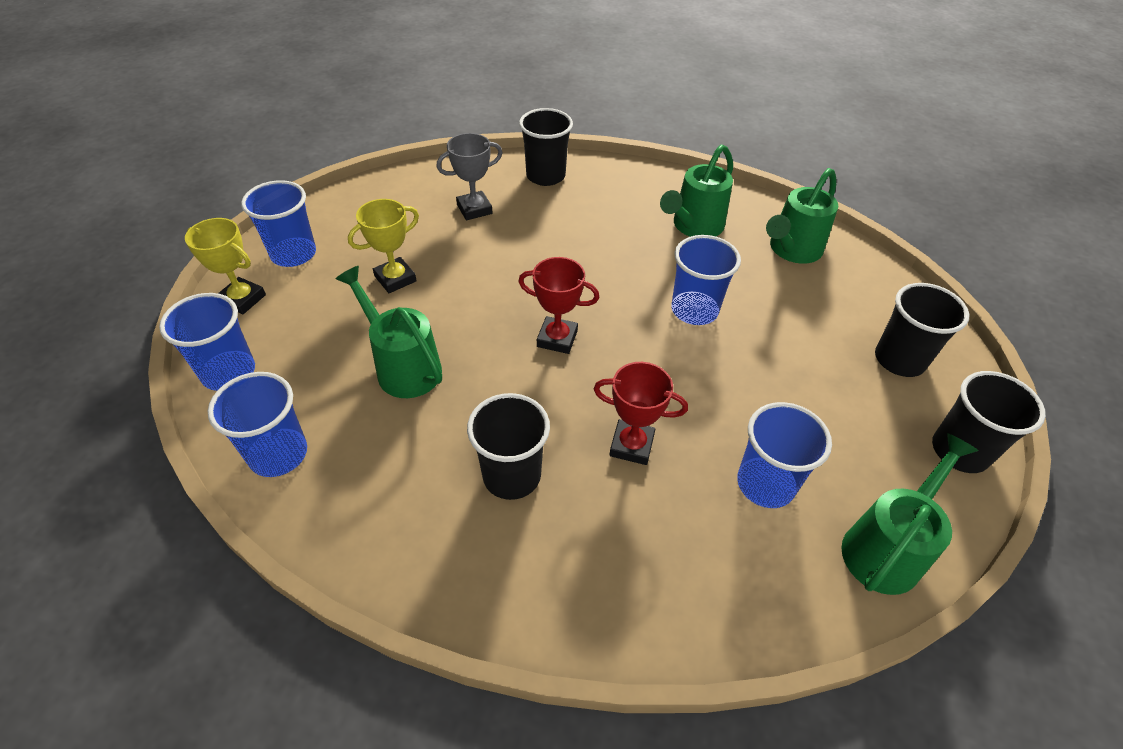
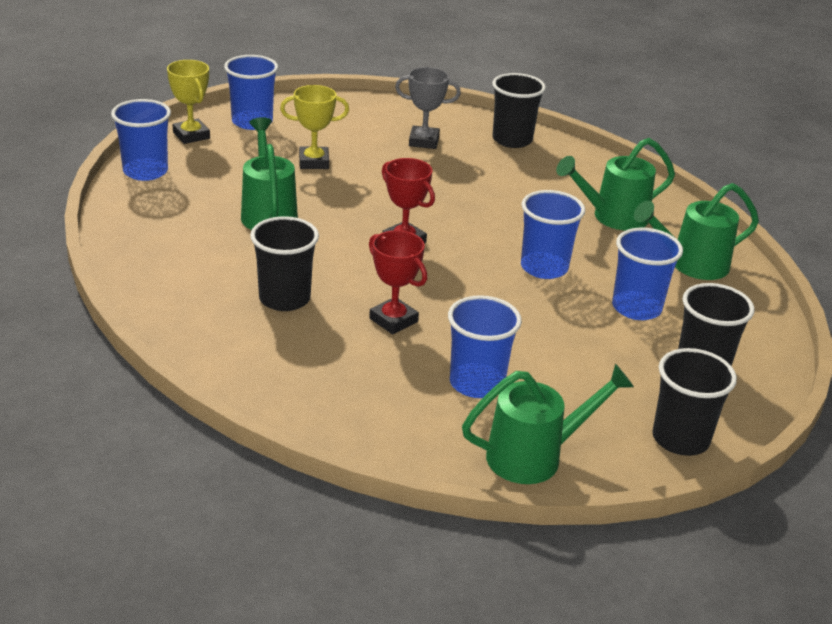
camera: 30 degrees right, 15 degrees down
blue cup [207,372,307,477] -> blue cup moved to [612,228,683,320]

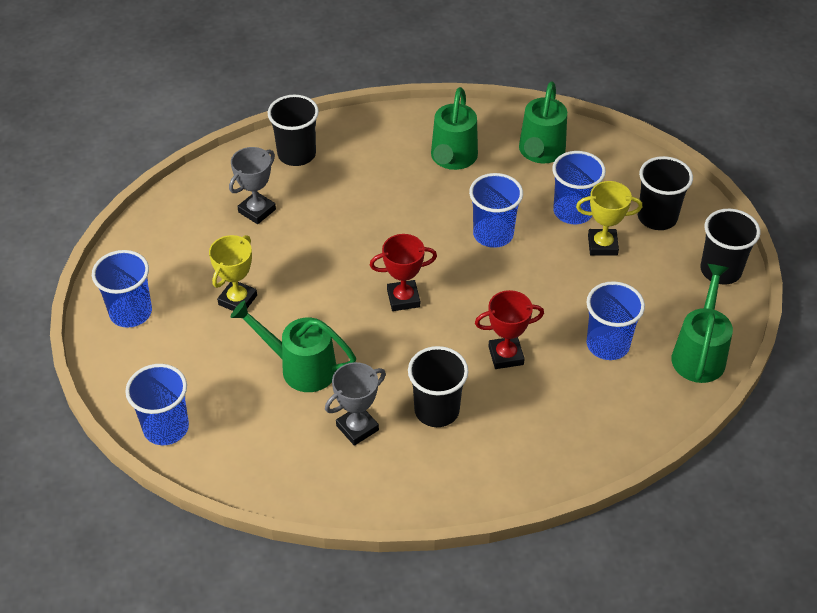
camera: 55 degrees left, 15 degrees up
yellow trophy [167,60,210,144] -> yellow trophy moved to [576,181,642,256]
none -> grey trophy [325,362,386,446]

